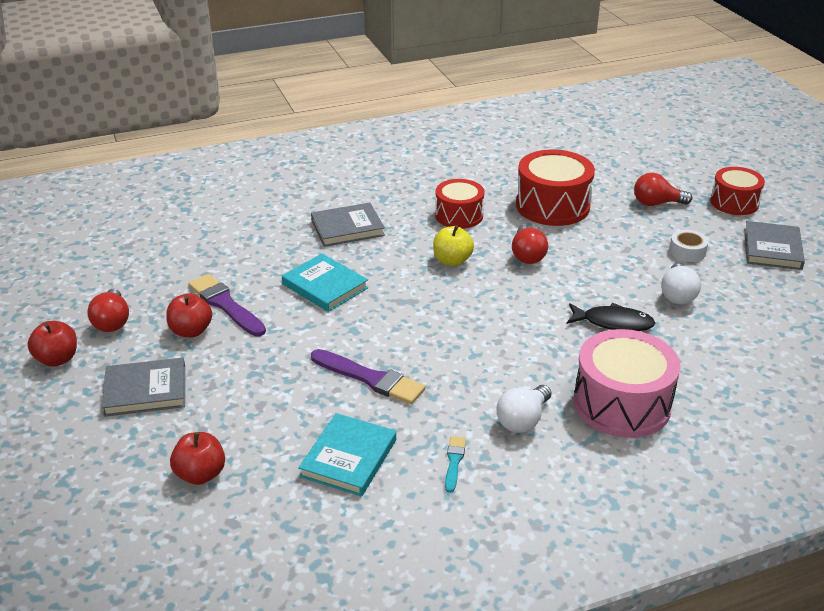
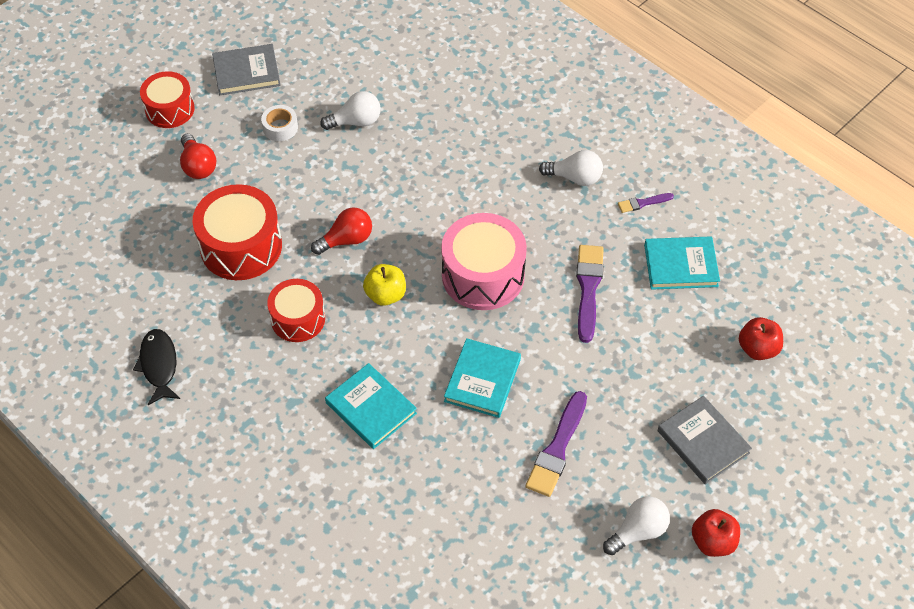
camera: 115 degrees left, 20 degrees up
red light bulb [87,289,129,332] -> white light bulb [603,496,670,555]
red apple [166,293,212,337] -> none
grey book [311,203,385,247] -> turquoise book [325,363,417,449]
turquoise brush [445,436,466,493] -> purple brush [618,193,674,213]
black fish [567,303,655,331] -> black fish moved to [133,329,180,405]
pink drum [574,329,680,438] -> pink drum moved to [441,213,527,310]

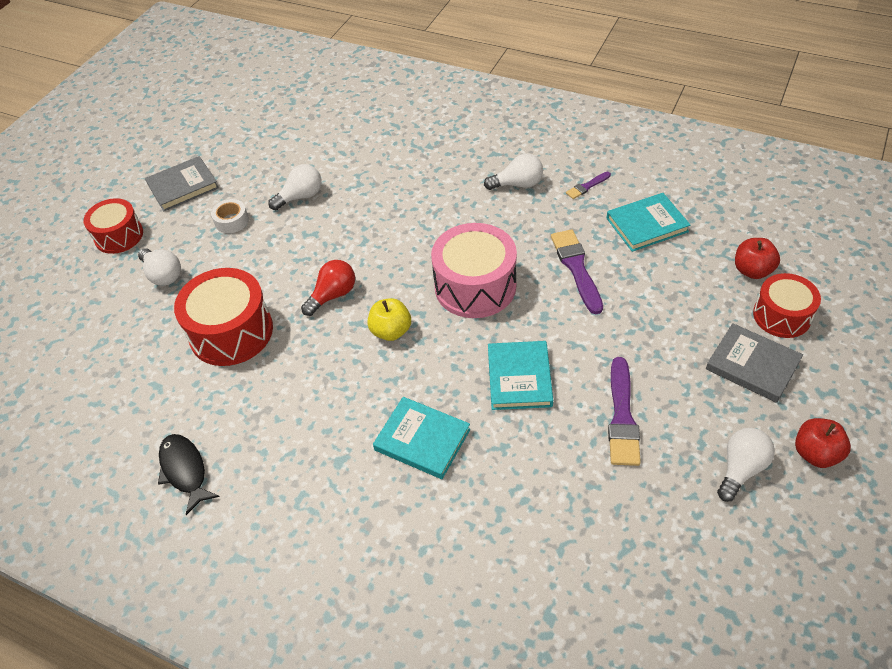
camera: 15 degrees left, 5 degrees down
red light bulb [180,133,216,179] -> white light bulb [138,248,181,286]
red drum [267,279,325,342] -> red drum moved to [753,273,821,338]

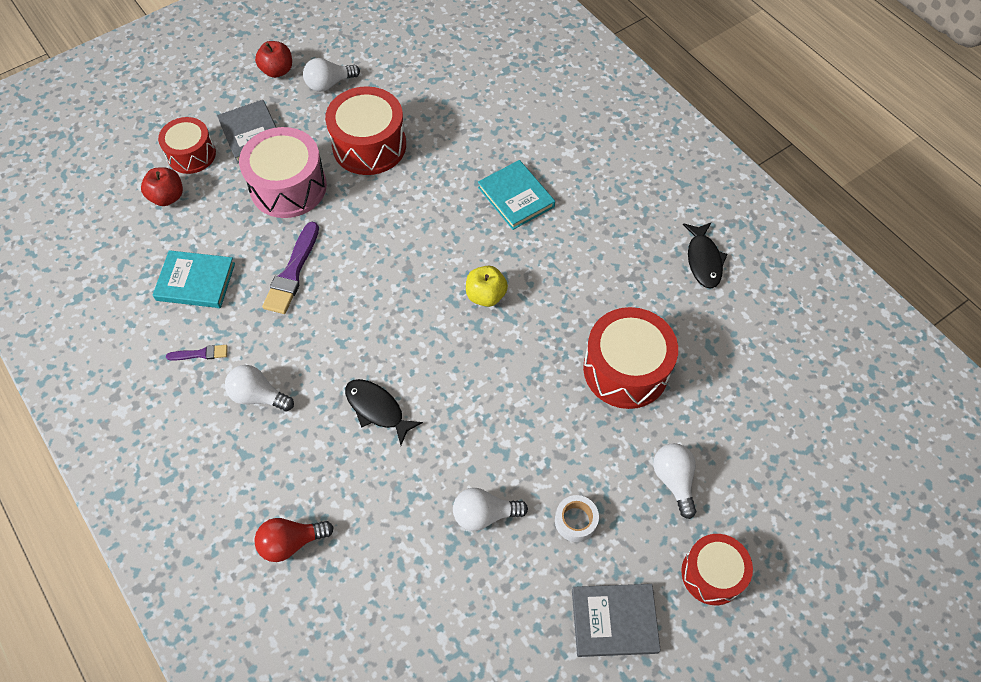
camera: 155 degrees left, 10 degrees up
red light bulb [301,260,355,316] -> red light bulb moved to [254,518,334,562]
pink drum [431,223,517,318] -> pink drum moved to [239,127,327,218]
turquoise book [488,341,553,410] -> none
purple brush [608,357,641,466] -> red drum [325,86,406,175]
none -> black fish [345,379,423,445]

